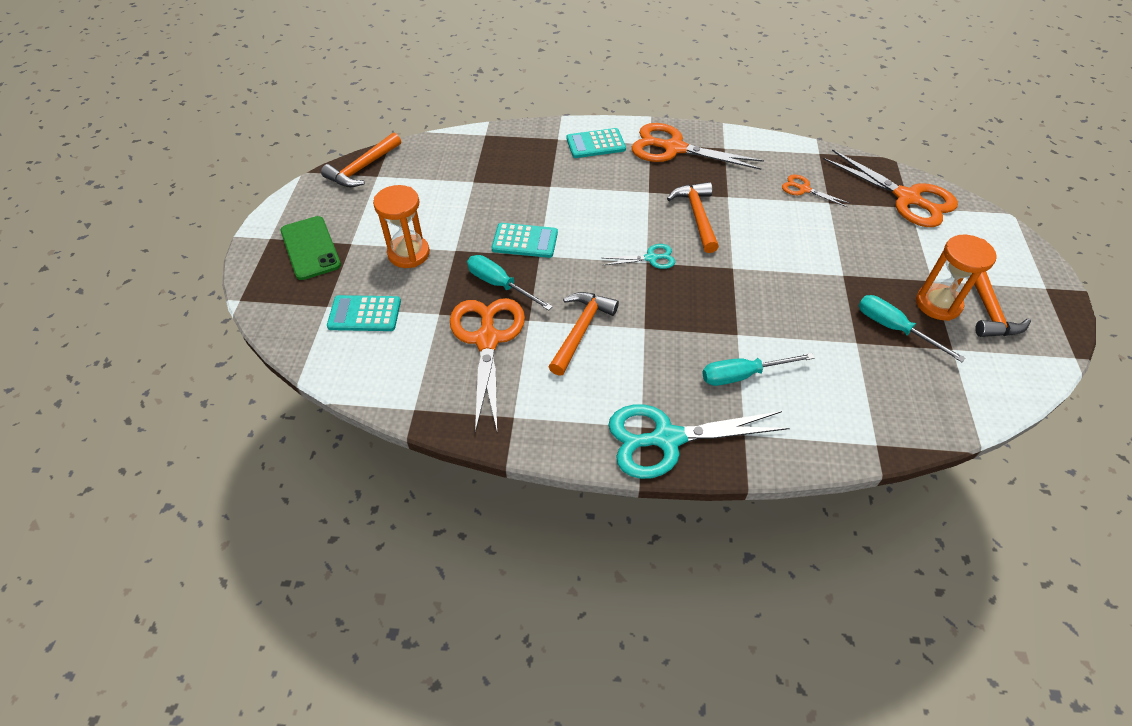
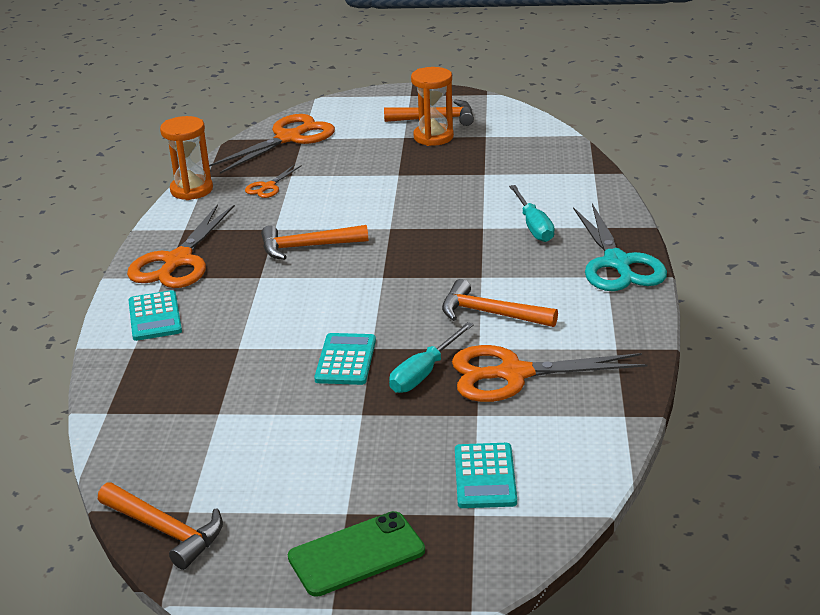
camera: 90 degrees left, 20 degrees down
orange hourglass [373,185,430,268] -> orange hourglass moved to [160,116,213,200]
turquoise scissors [603,244,675,269] -> none
turquoise screwdriver [858,295,966,362] -> none

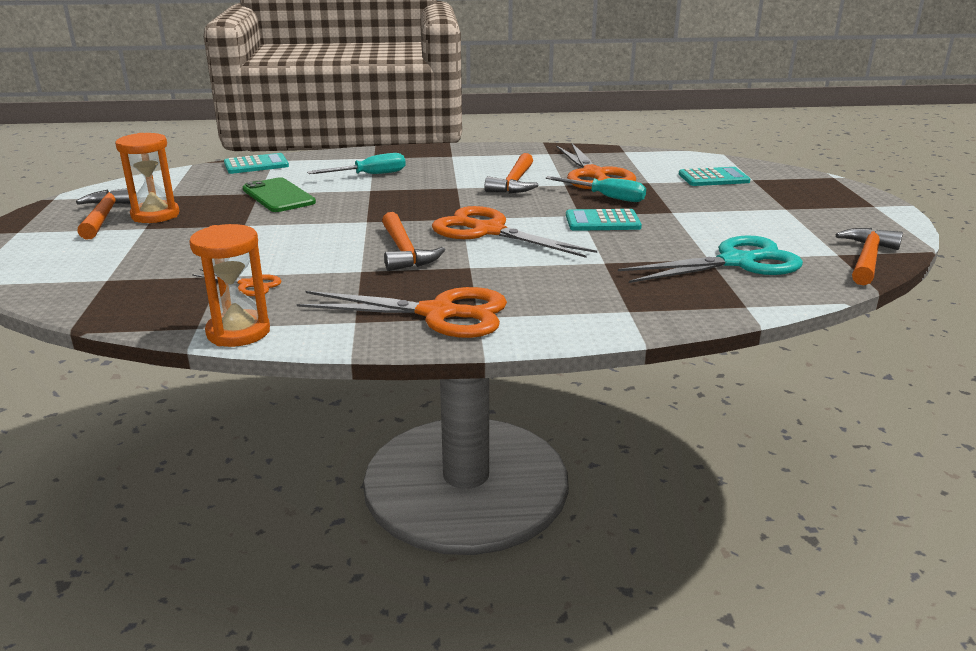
camera: 100 degrees left, 5 degrees down
turquoise calculator [128,290,182,341] -> turquoise calculator moved to [224,153,289,174]
orange scissors [209,114,335,174] -> orange scissors moved to [432,206,597,258]
green phone [288,511,425,597] -> green phone moved to [243,177,316,212]
turquoise scissors [573,204,667,291] -> turquoise scissors moved to [618,235,803,283]

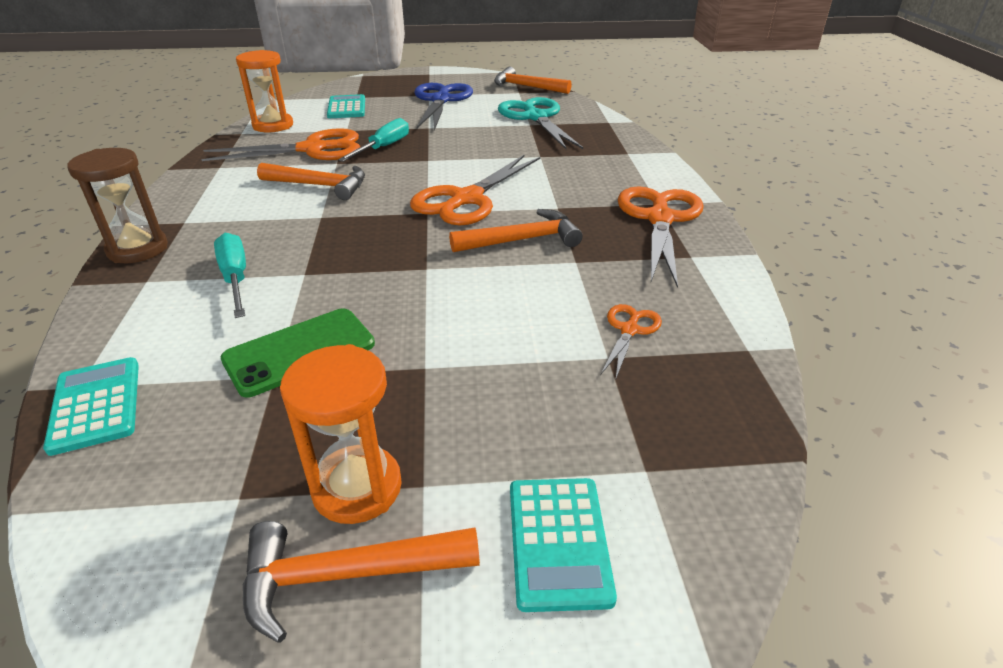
camera: 90 degrees left, 10 degrees up
orange hourglass [189,224,270,347] -> orange hourglass moved to [236,50,293,132]
turquoise calculator [566,209,642,231] -> turquoise calculator moved to [510,478,617,612]
none -> brown hourglass [67,148,168,263]
none -> blue scissors [414,83,473,131]

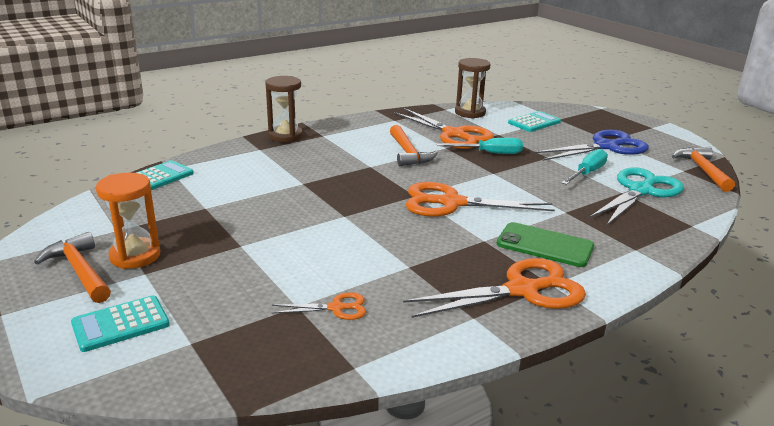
camera: 60 degrees right, 10 degrees down
turquoise screwdriver [214,233,246,318] -> turquoise screwdriver moved to [561,149,608,185]
green phone [221,308,375,397] -> green phone moved to [497,222,594,267]
orange hourglass [236,50,293,132] -> brown hourglass [455,58,491,118]
orange hammer [449,209,583,252] -> none

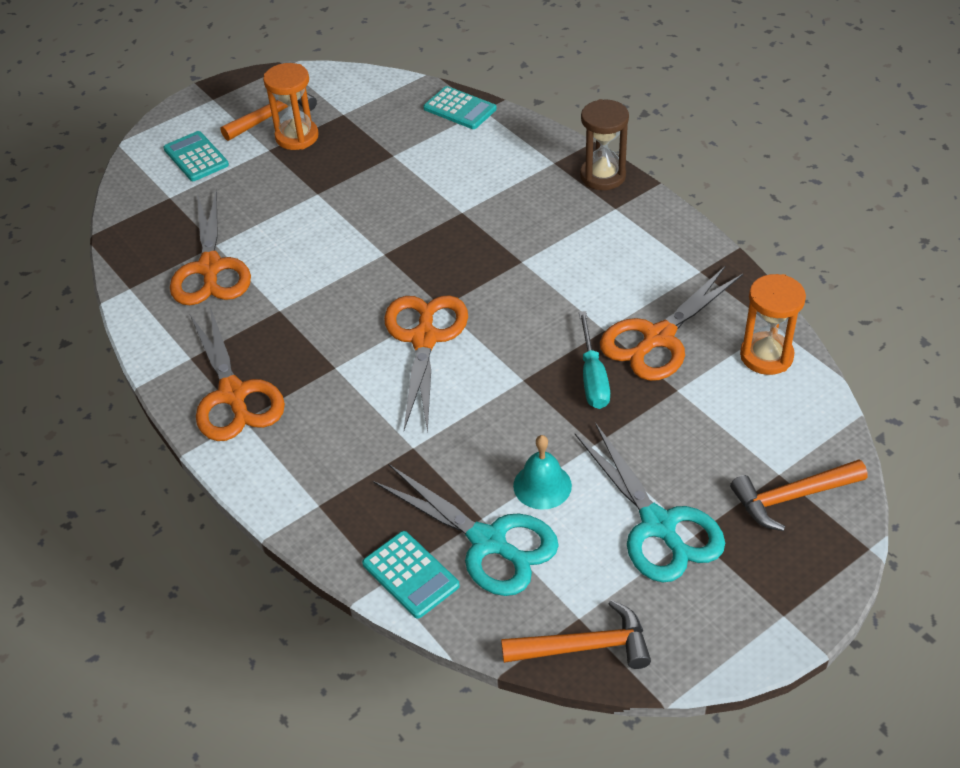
camera: 90 degrees right, 20 degrees up
orange scissors [272,292,366,320] -> orange scissors [170,189,251,305], size x2.04
orange hammer [390,125,438,166] -> orange hammer moved to [730,459,867,531]
brown hourglass [455,58,491,118] -> orange hourglass [740,274,806,375]
green phone [497,222,594,267] -> none
turquoise calculator [508,111,561,132] -> turquoise calculator moved to [362,531,460,619]
blue scissors [534,130,649,161] -> turquoise scissors [575,422,725,582]
turquoise screwdriver [561,149,608,185] -> turquoise bell [513,435,572,510]

